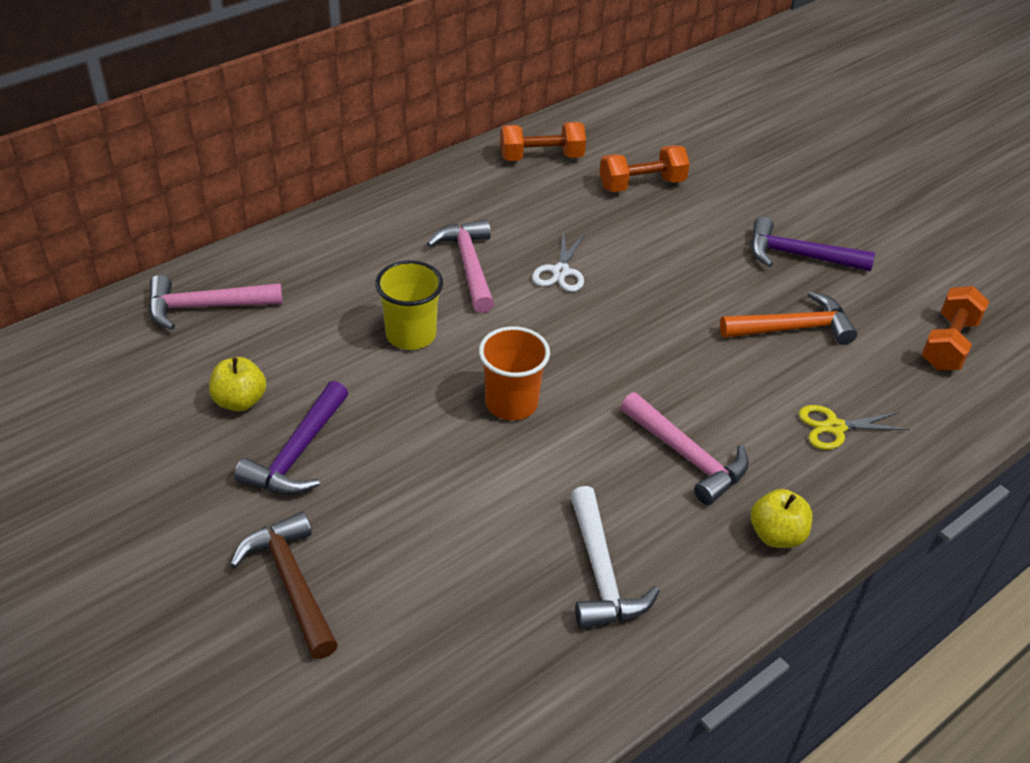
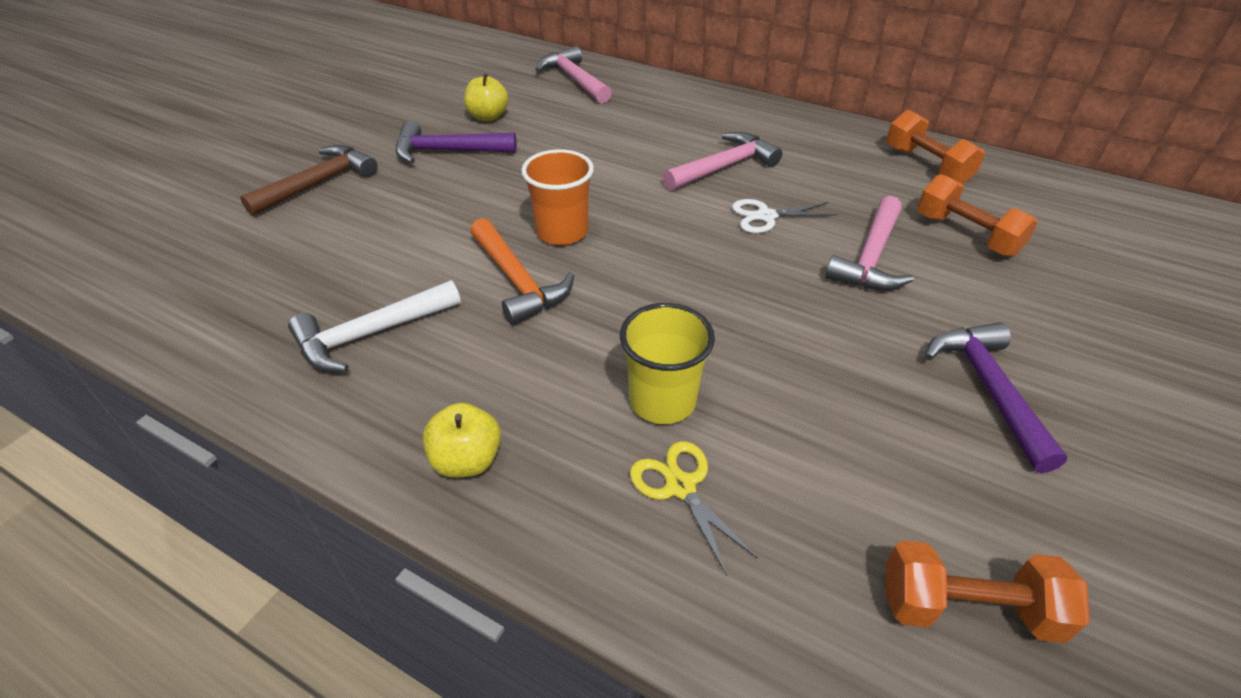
camera: 70 degrees right, 0 degrees up
yellow cup [375,260,443,350] -> yellow cup moved to [620,303,715,424]
pink hammer [621,392,749,505] -> pink hammer moved to [825,196,914,290]
orange hammer [720,291,857,345] -> orange hammer moved to [470,218,574,325]

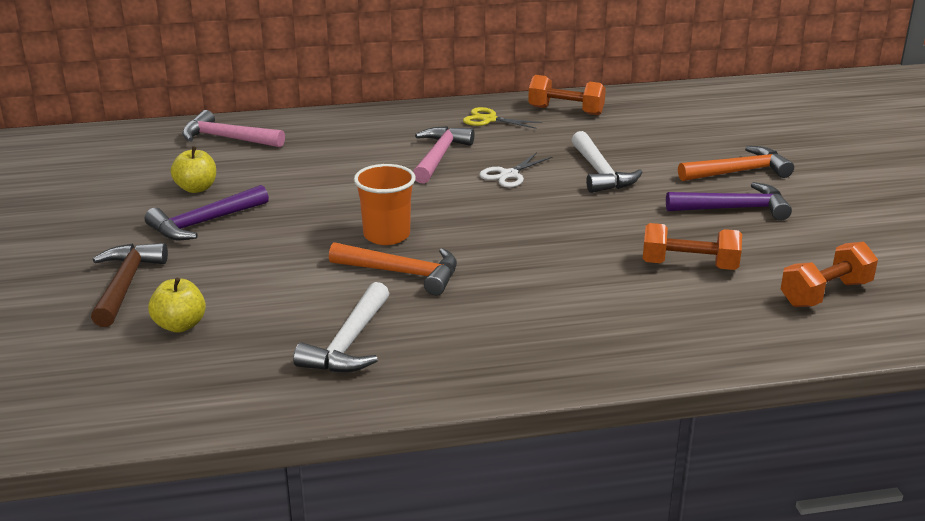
camera: 40 degrees left, 15 degrees down
yellow apple [423,403,501,478] -> yellow apple moved to [148,278,206,332]
yellow cup [620,303,715,424] -> none
yellow scissors [630,441,758,576] -> yellow scissors moved to [463,107,542,129]
pink hammer [825,196,914,290] -> white hammer [572,131,643,193]
orange dumbbell [917,174,1038,257] -> orange dumbbell moved to [643,223,742,270]
purple hammer [925,322,1068,473] -> purple hammer turned 135 degrees clockwise [666,182,792,221]
none -> orange hammer [678,146,794,181]

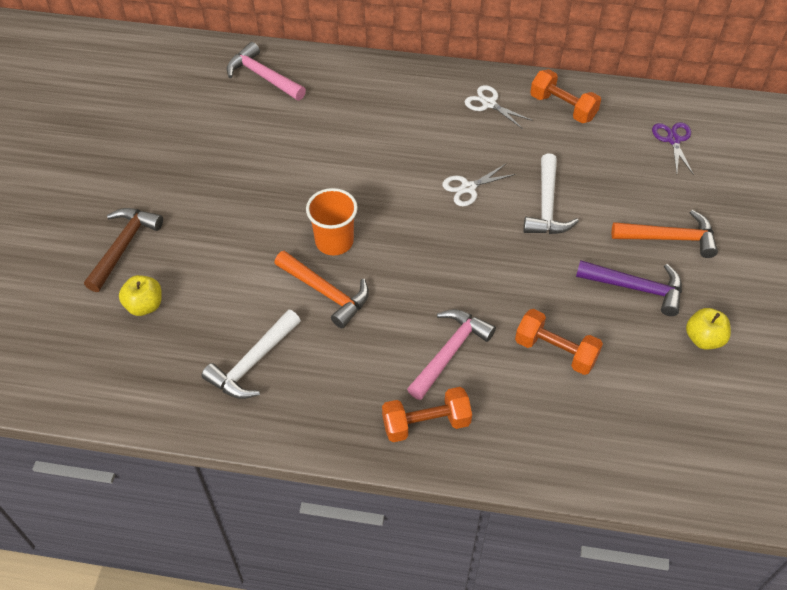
camera: 20 degrees right, 25 degrees up
purple hammer [145,185,269,240] -> none
yellow apple [171,146,216,193] -> yellow apple moved to [686,308,731,349]
pink hammer [413,126,475,184] -> pink hammer moved to [407,309,496,400]
yellow scissors [463,107,542,129] -> white scissors [465,85,531,129]
orange dumbbell [781,242,878,307] -> orange dumbbell moved to [382,387,472,442]
none -> purple scissors [652,122,694,175]

